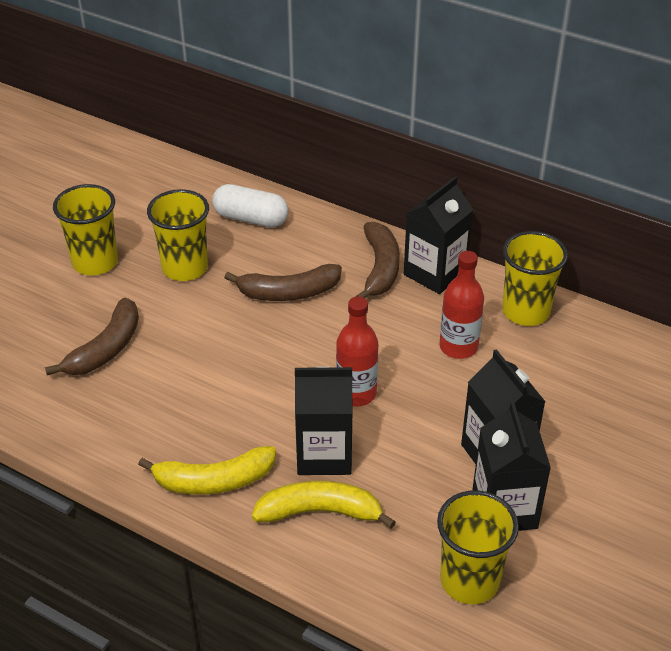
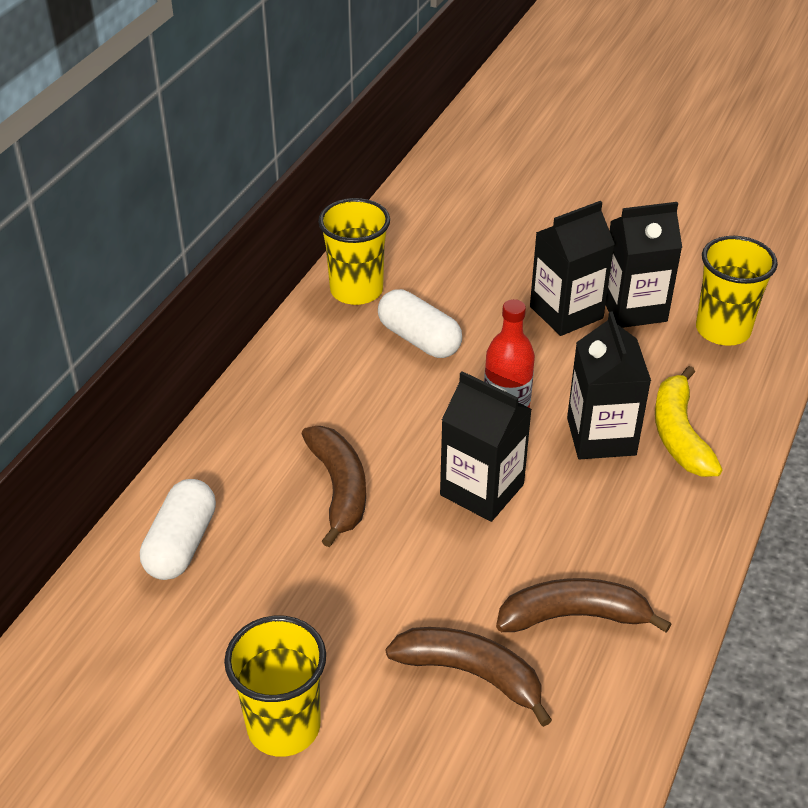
camera: 95 degrees left, 0 degrees up
yellow banana [138,446,276,495] -> none
yellow cup [147,189,209,281] -> none
brown banana [356,222,400,298] -> brown banana moved to [496,578,671,633]
black carton [404,176,473,294] -> black carton moved to [440,371,532,522]
red bottle [439,251,484,359] -> white capsule [378,289,462,358]

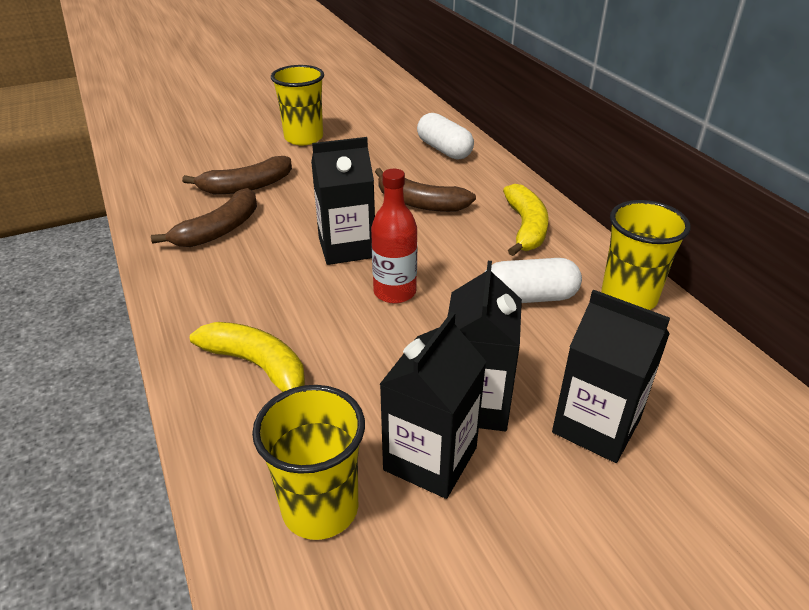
camera: 130 degrees right, 5 degrees down
black carton [567,311,651,459] -> black carton moved to [552,289,670,463]
none -> yellow banana [503,184,549,256]

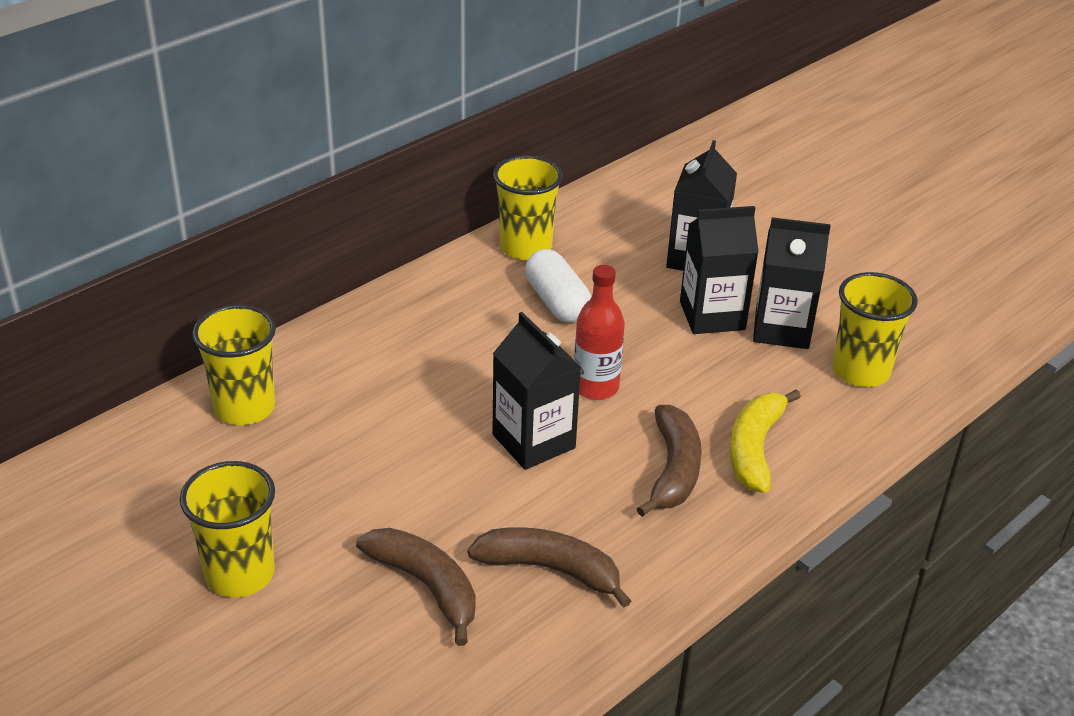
camera: 110 degrees left, 0 degrees up
brown banana [375,168,476,212] -> brown banana moved to [637,405,702,517]
white capsule [417,113,474,160] -> yellow cup [192,305,276,425]
yellow banana [503,184,549,256] -> none

